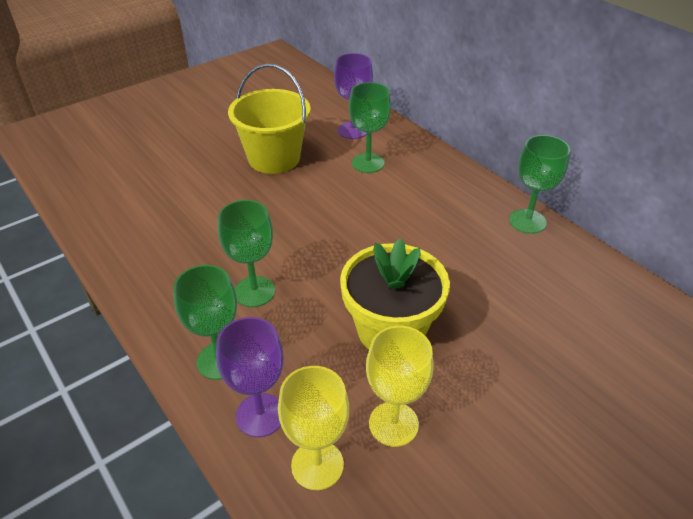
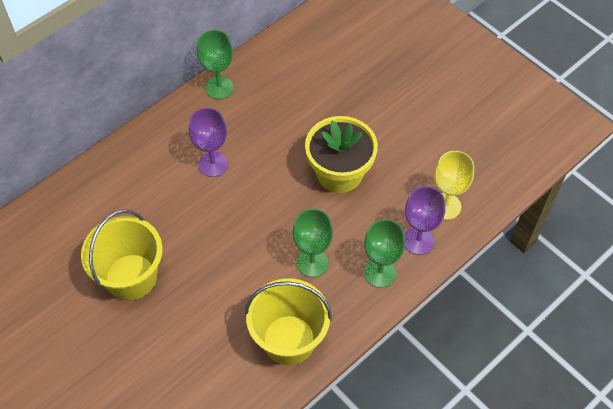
camera: 95 degrees left, 15 degrees up
purple goblet [334,53,373,139] -> purple goblet moved to [189,108,228,177]
green goblet [349,82,391,173] -> none
yellow goblet [366,326,434,447] -> none
none -> yellow bucket [245,278,332,365]

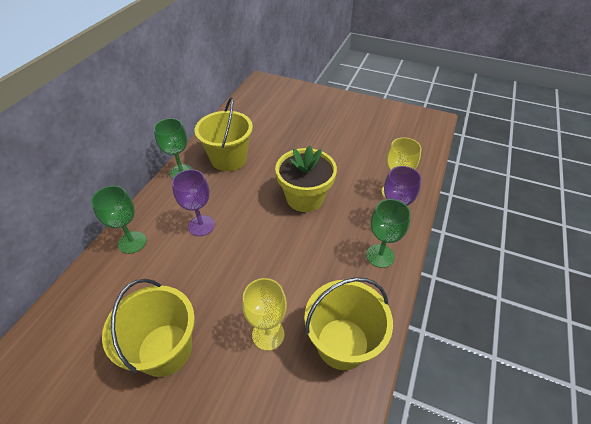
camera: 25 degrees left, 10 degrees down
green goblet [293,209,333,277] -> green goblet moved to [91,186,147,254]
none -> yellow bucket [195,97,253,171]
none -> yellow goblet [242,278,287,351]

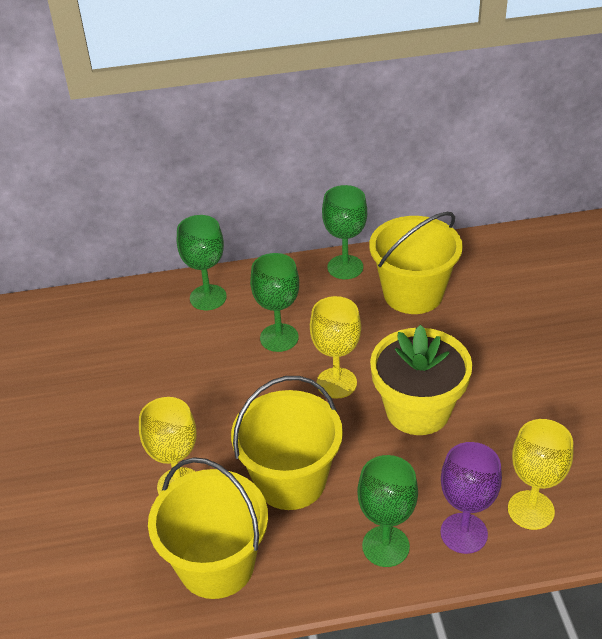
camera: 60 degrees right, 5 degrees down
yellow bucket [102,279,195,377] -> yellow bucket moved to [231,376,343,510]
purple goblet [172,169,215,236] -> green goblet [250,253,299,352]
none -> yellow goblet [310,296,361,399]

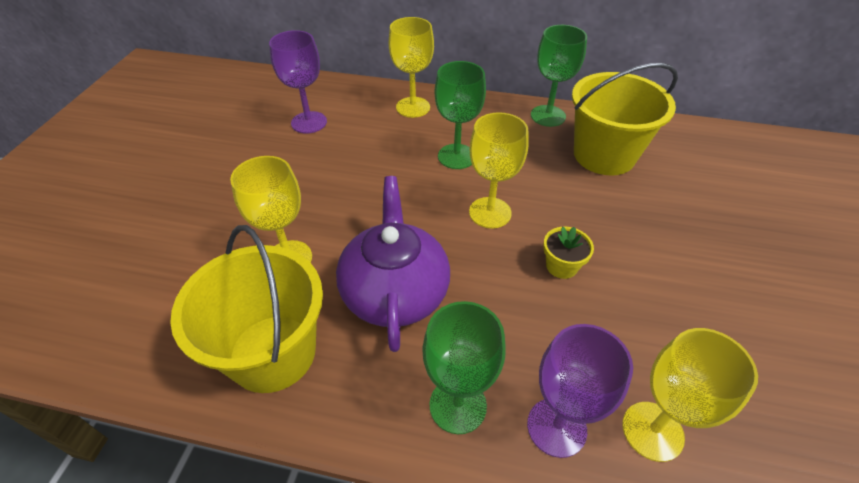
camera: 20 degrees right, 5 degrees up
green goblet [177,215,227,310] -> yellow goblet [389,17,434,118]
yellow bucket [231,376,343,510] -> purple teapot [336,176,450,352]
yellow flower pot [370,325,472,435] -> yellow flower pot [543,227,594,279], size x0.44
none -> purple goblet [269,30,327,134]

